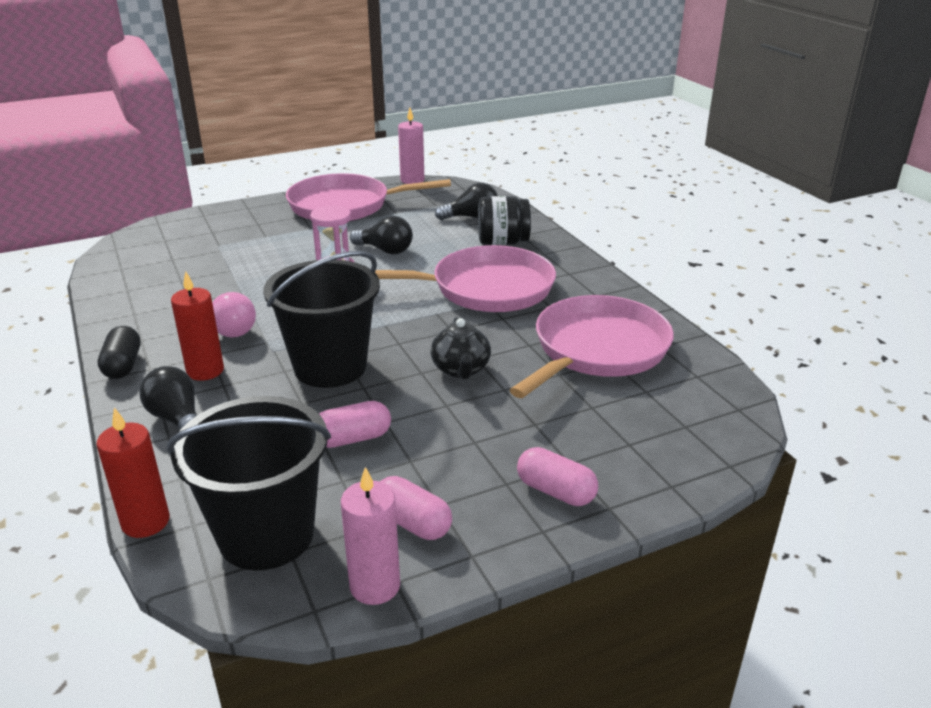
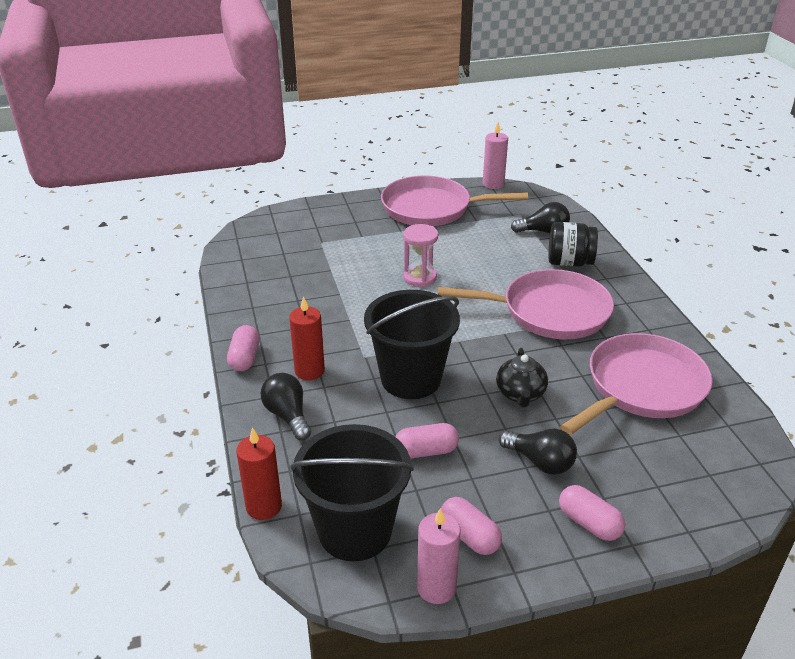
camera: 10 degrees right, 5 degrees up
black capsule [98,326,140,379] -> pink capsule [227,325,259,371]
pink light bulb [212,292,256,337] -> none
black light bulb [350,216,413,254] -> black light bulb moved to [499,429,577,475]

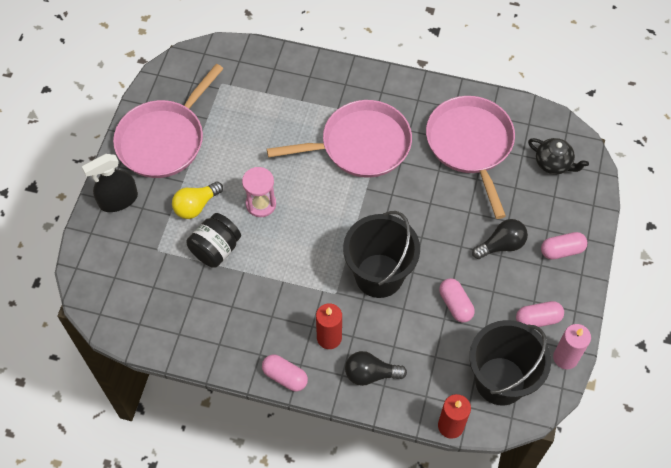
camera: 60 degrees left, 25 degrees up
pink capsule [396,423,459,458] -> pink capsule turned 45 degrees counterclockwise [439,278,475,323]
pink pan [438,269,614,339] -> pink pan turned 45 degrees clockwise [267,100,412,178]
pink candle [483,122,508,189] -> none
black teapot [496,348,548,407] -> black teapot moved to [528,138,589,174]
black light bulb [511,202,570,233] -> none
black jar [548,222,598,267] -> black jar moved to [187,213,241,267]
none -> black spray bottle [82,154,138,212]
none -> yellow light bulb [172,181,223,219]

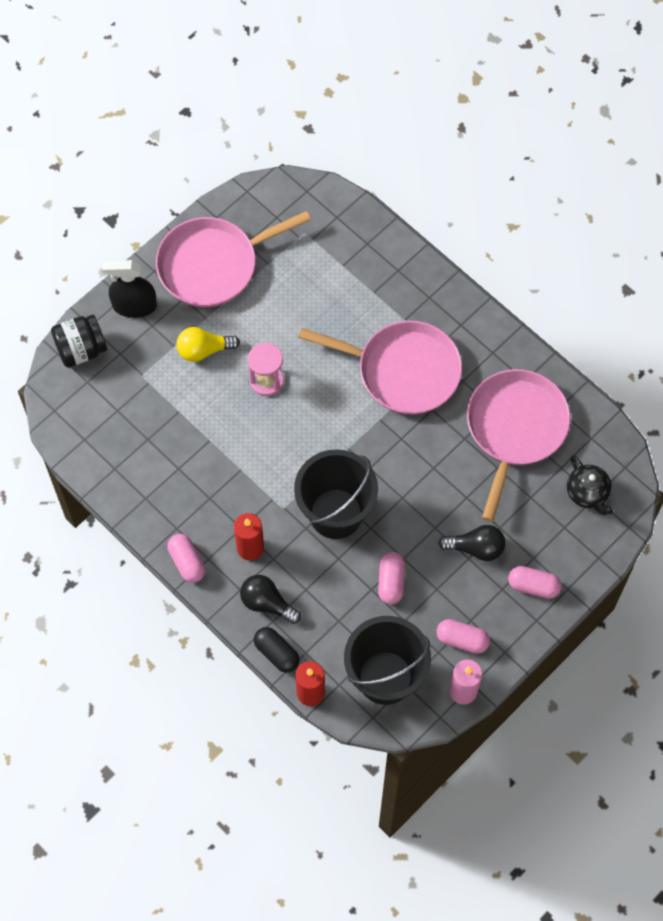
camera: 30 degrees right, 5 degrees up
black jar [187,213,241,267] -> black jar moved to [51,315,107,368]
none -> black capsule [254,627,300,673]

